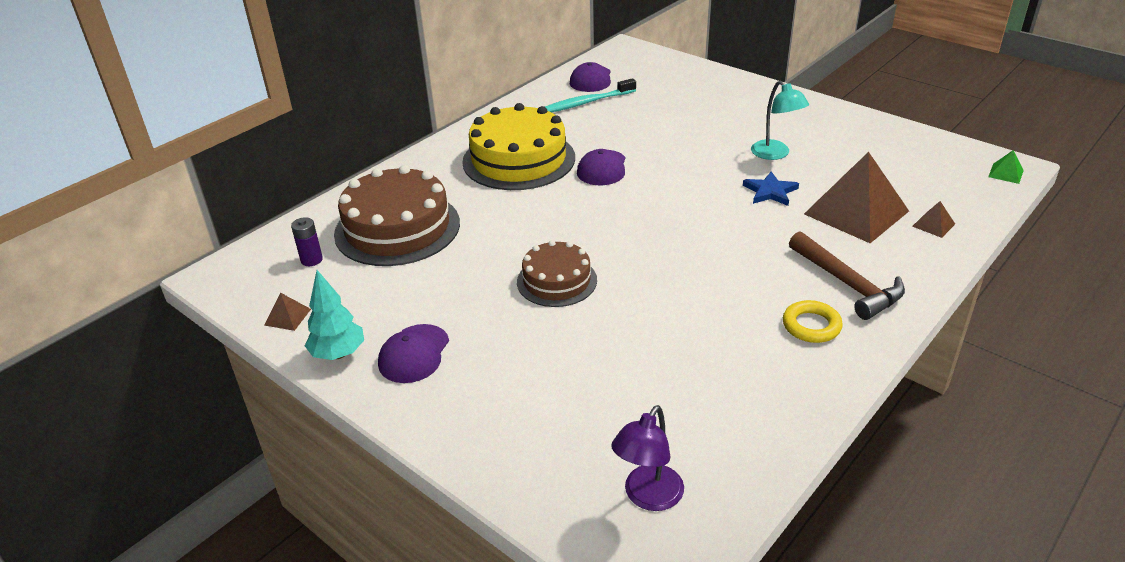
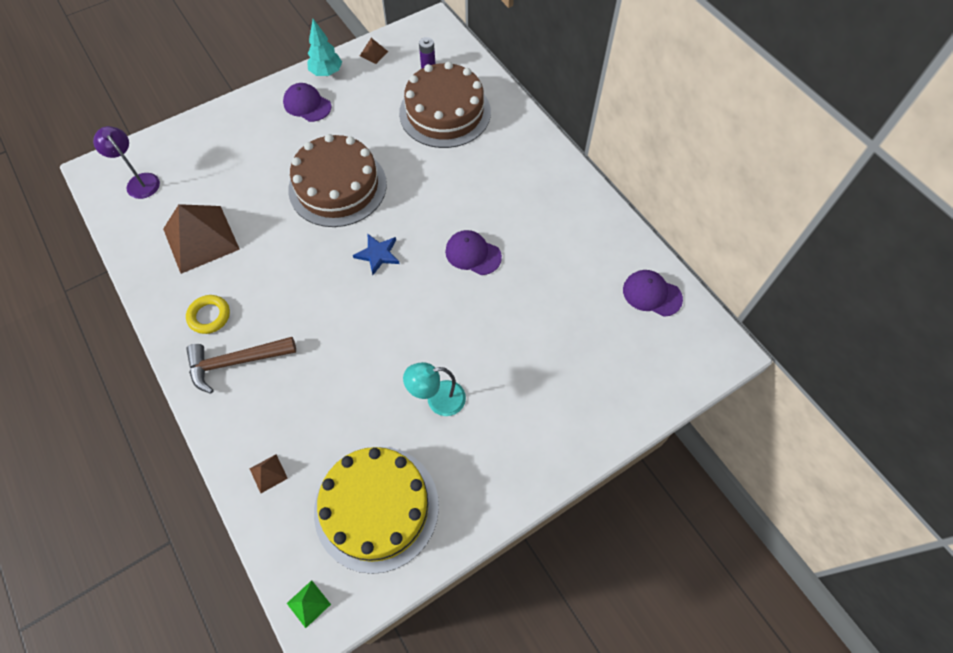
camera: 105 degrees right, 25 degrees up
yellow cake [462,103,575,190] -> yellow cake moved to [314,447,439,574]
brown cake [517,240,597,307] -> brown cake [288,134,387,227], size x1.70
turquoise toothbrush [545,78,636,112] -> none
blue star [743,172,799,206] -> blue star moved to [353,234,400,275]
brown pyramid [804,152,909,243] -> brown pyramid moved to [163,204,240,274]

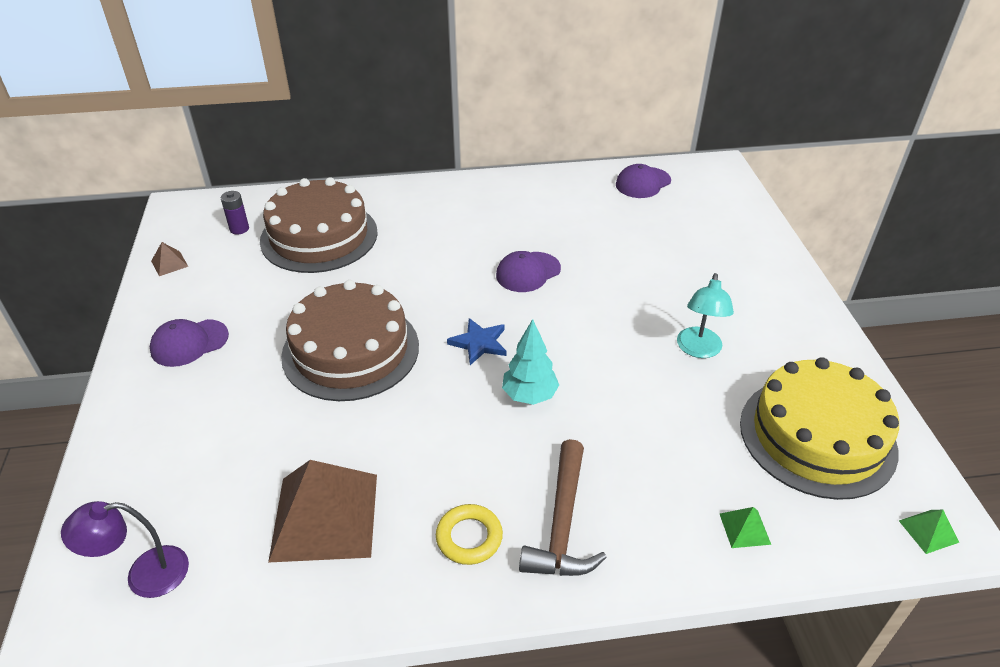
camera: 65 degrees left, 20 degrees down
brown pyramid [250,454,288,493] -> green pyramid [720,507,771,548]
turquoise tree [307,19,342,76] -> turquoise tree moved to [502,319,559,405]

